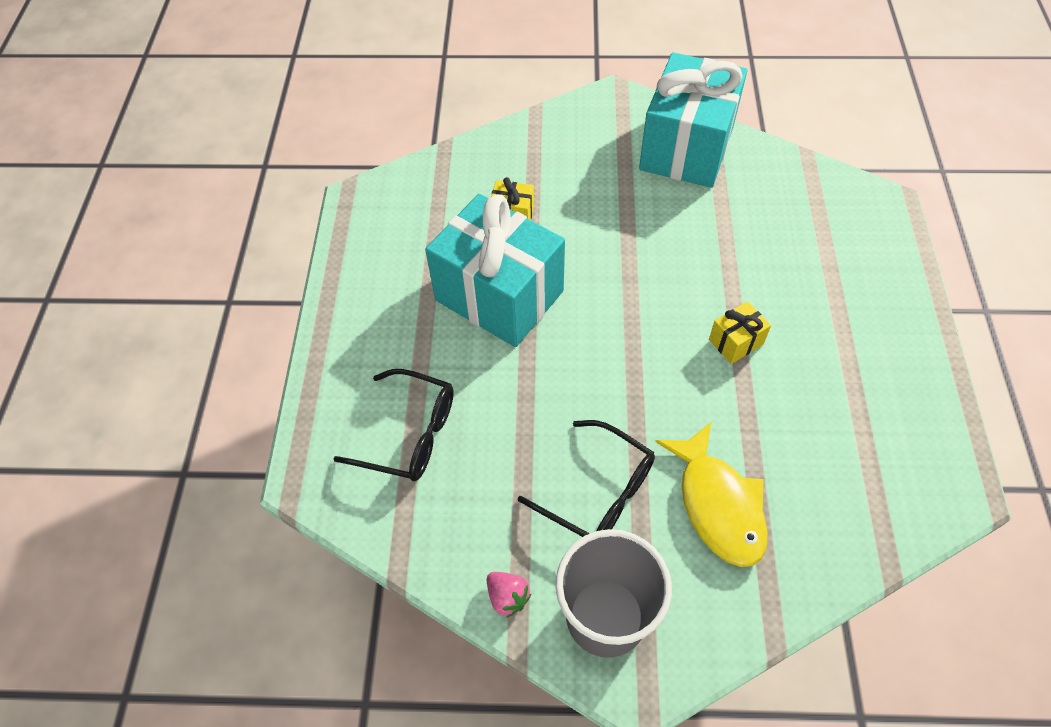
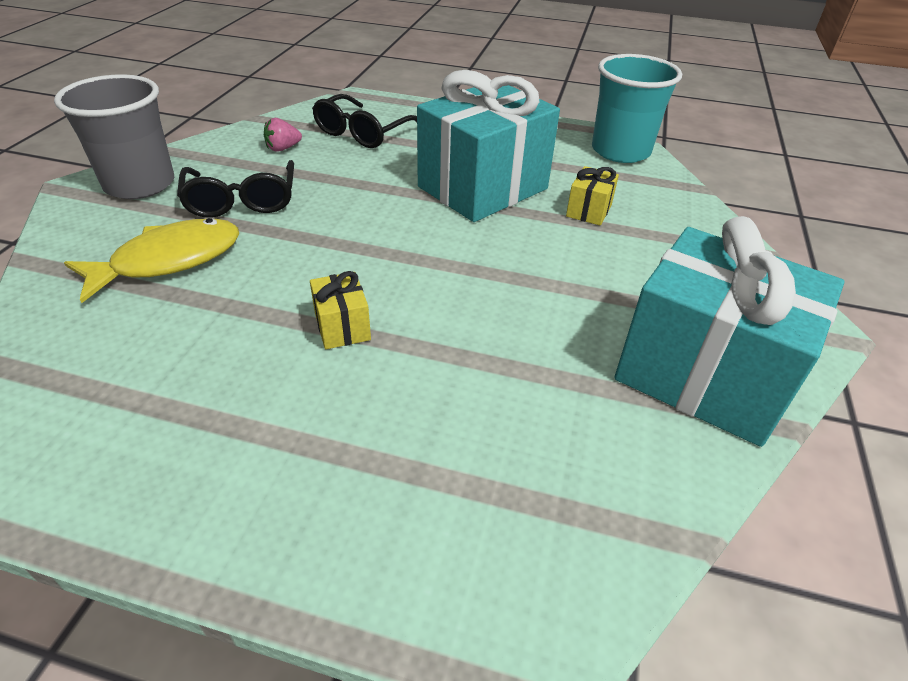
camera: 100 degrees right, 15 degrees down
pink strawberry [487,572,531,618] -> pink strawberry moved to [264,118,302,152]
black glasses [518,420,655,537] -> black glasses turned 60 degrees counterclockwise [177,160,294,218]
yellow fish [655,422,768,567] -> yellow fish turned 150 degrees clockwise [64,218,239,303]
none -> turquoise cup [592,54,682,163]

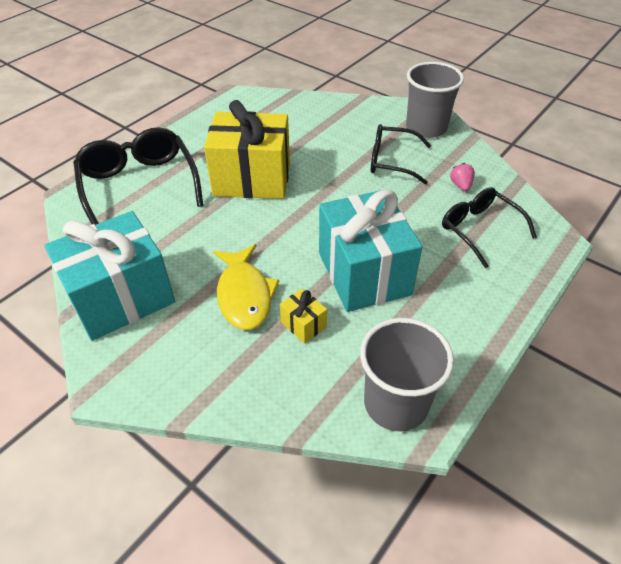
camera: 115 degrees right, 5 degrees up
yellow fish [64,218,239,303] -> yellow fish moved to [213,244,280,330]
yellow gift [310,271,371,349] -> yellow gift [204,100,290,199], size x2.48
turquoise cup [592,54,682,163] -> grey cup [360,318,454,431]
none -> black glasses [73,127,204,225]

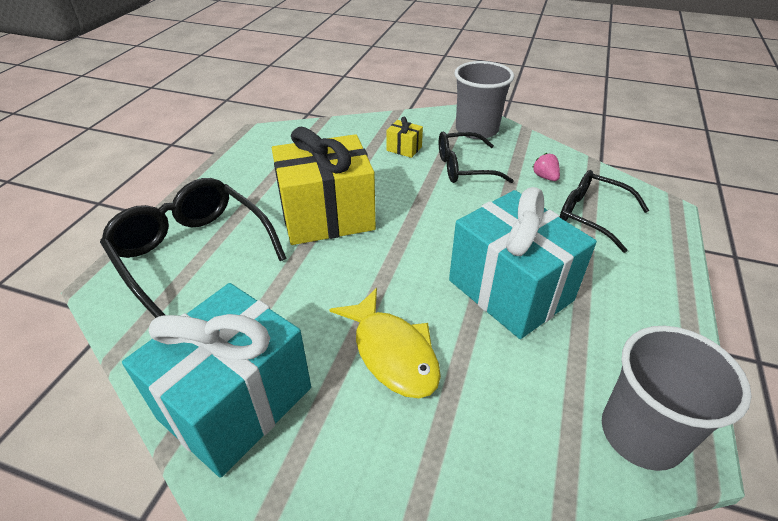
camera: 20 degrees left, 5 degrees down
yellow gift [280,288,327,344] -> yellow gift moved to [386,117,423,158]

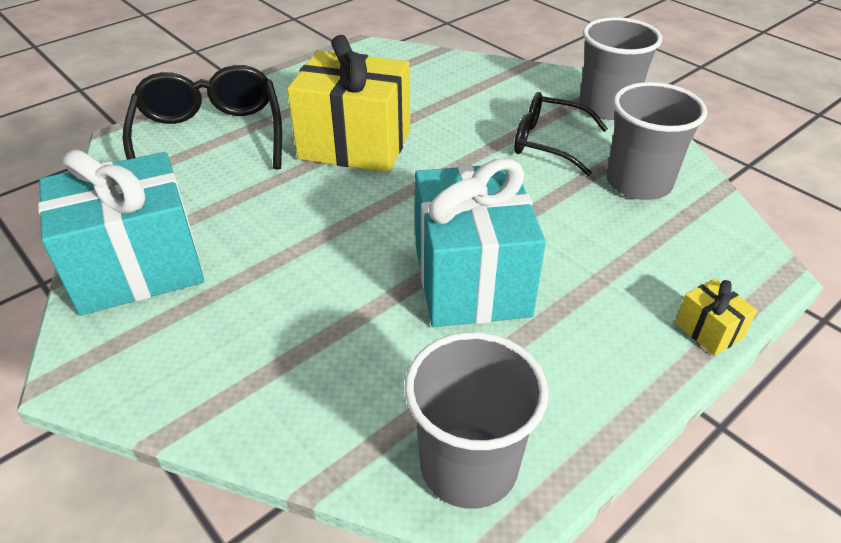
camera: 30 degrees right, 0 degrees up
yellow fish [329,288,441,398] -> none
yellow gift [386,117,423,158] -> yellow gift moved to [675,279,757,356]
pink strawberry [532,153,560,181] -> grey cup [607,82,707,200]
black glasses [560,170,649,253] -> none

